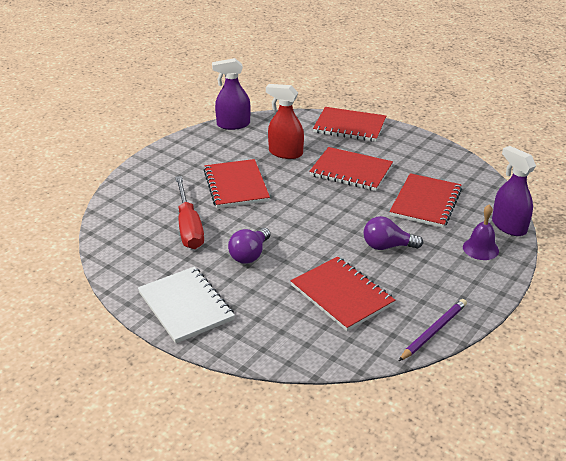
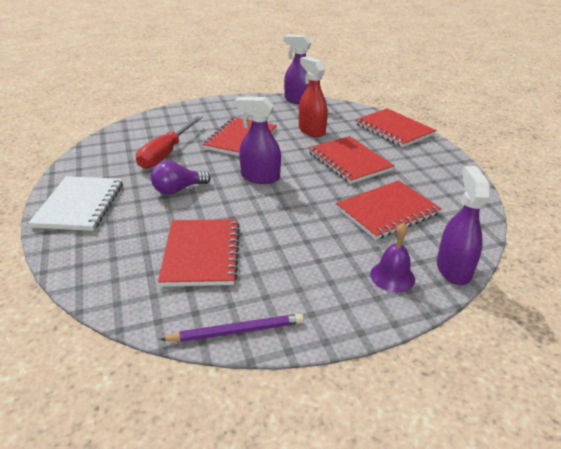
camera: 35 degrees right, 0 degrees up
purple light bulb [364,216,423,250] -> none
none -> purple spray bottle [235,97,281,184]

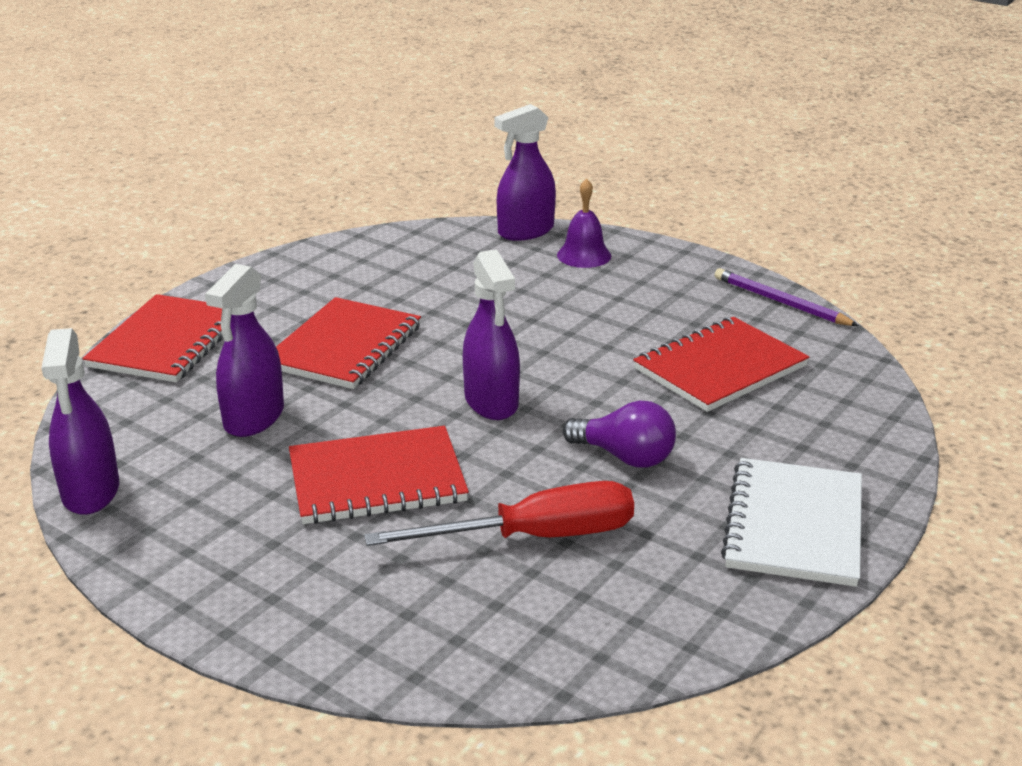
camera: 125 degrees left, 5 degrees down
white notebook [29,176,123,231] -> white notebook turned 45 degrees counterclockwise [721,458,862,587]
red spray bottle [299,56,328,137] -> purple spray bottle [205,264,284,437]
red notebook [336,180,442,240] -> none

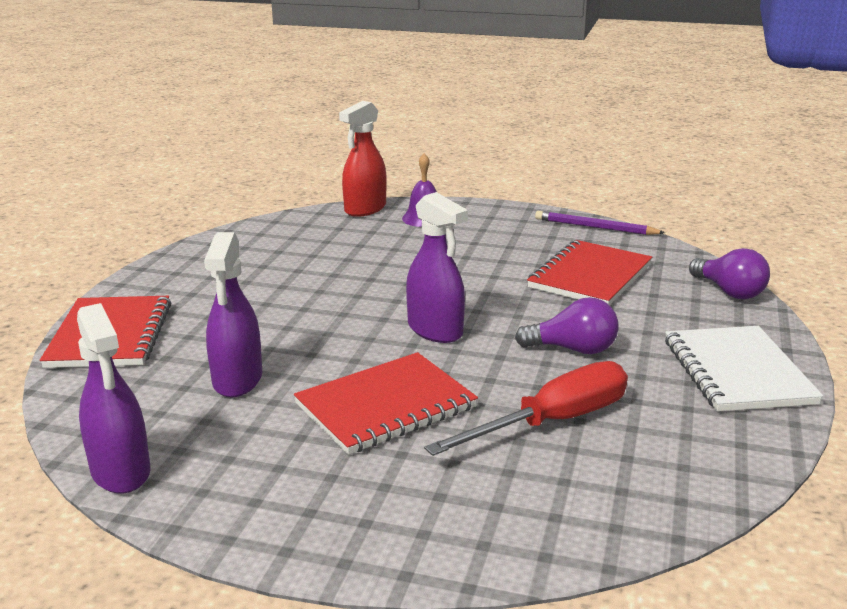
camera: 20 degrees left, 5 degrees down
red notebook [276,297,421,389] -> none
purple spray bottle [494,104,556,241] -> red spray bottle [339,101,387,217]
none -> purple light bulb [689,248,770,300]

